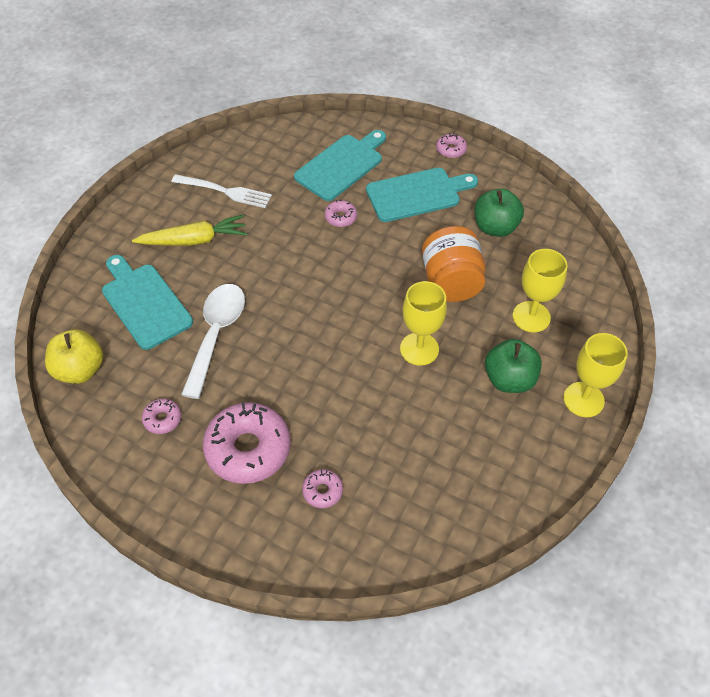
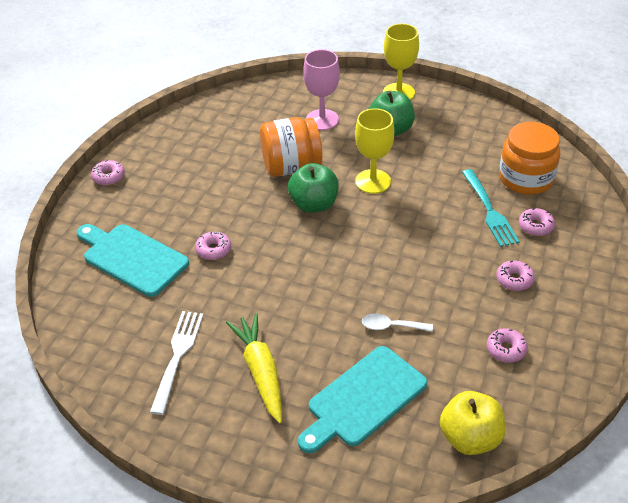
camera: 95 degrees left, 10 degrees down
white spoon [181,284,245,399] -> white spoon [362,313,433,332], size x0.49
pink donut [203,402,291,484] -> pink donut [496,260,535,291], size x0.46
turquoise cutting board [366,168,478,222] -> none
green apple [474,188,524,237] -> green apple moved to [288,163,339,213]
yellow goblet [512,249,568,333] -> pink goblet [303,49,340,130]
none -> turquoise fork [462,169,520,247]
none -> orange jar [499,122,560,195]

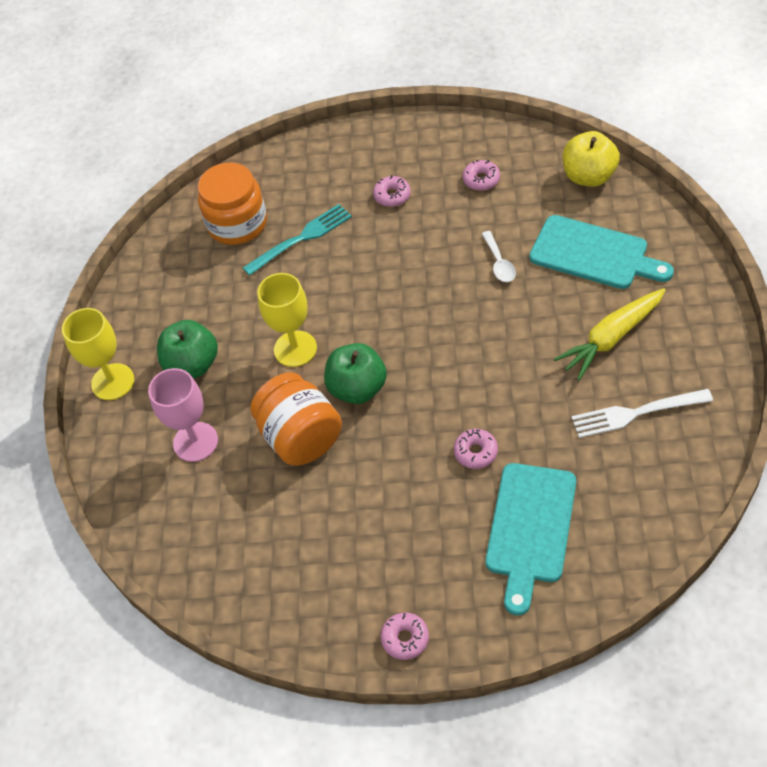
camera: 105 degrees left, 10 degrees up
pink donut [519,208,555,236] -> none

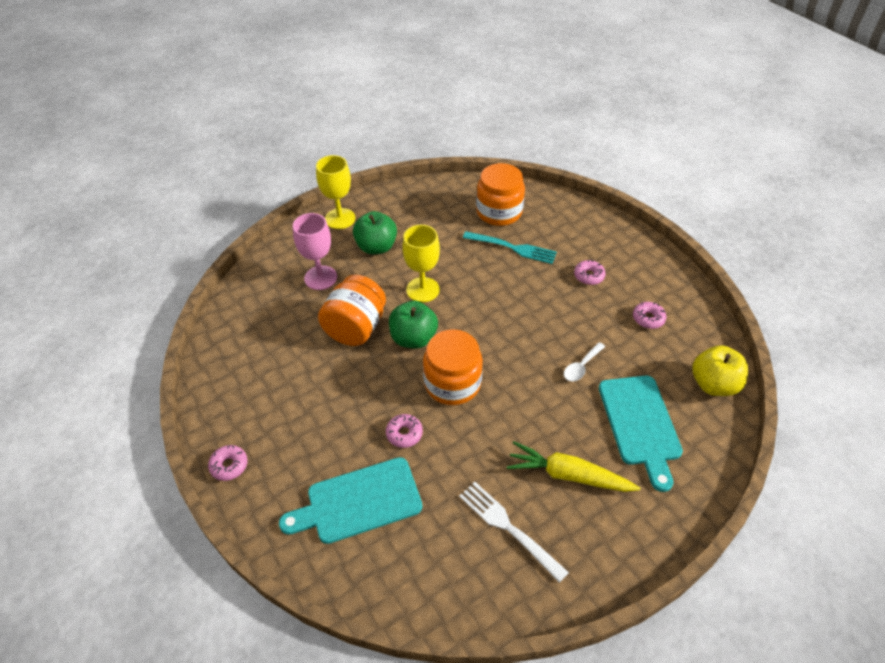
camera: 50 degrees right, 5 degrees down
none -> orange jar [423,329,483,405]

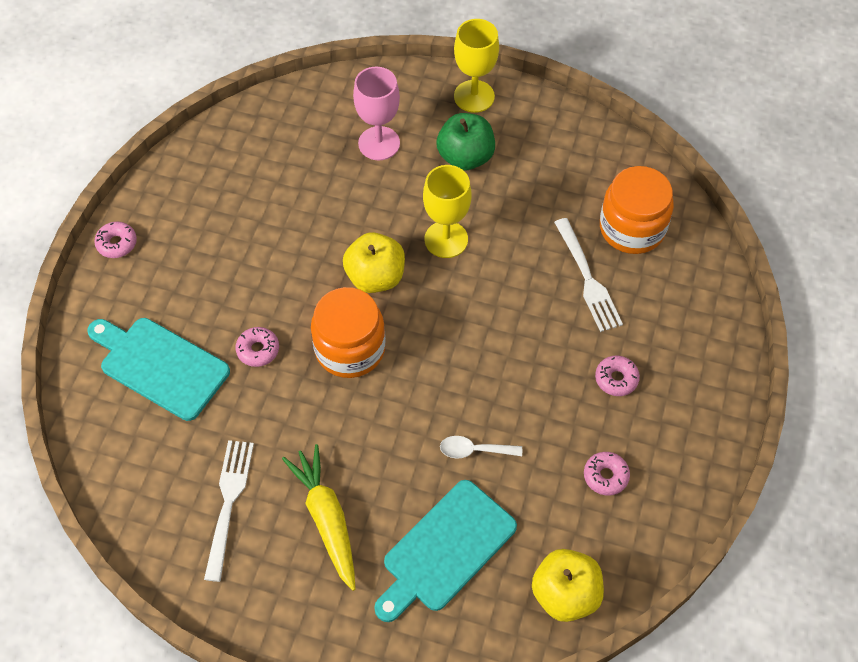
camera: 50 degrees right, 10 degrees up
orange jar [318,275,386,346] -> none
green apple [389,301,438,349] -> yellow apple [343,232,405,293]
turquoise fork [463,231,557,264] -> white fork [554,218,623,332]

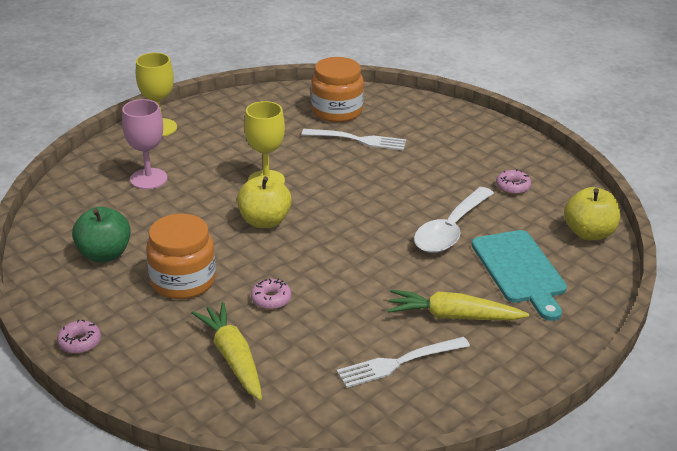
camera: 60 degrees left, 25 degrees down
turquoise cutting board [87,318,230,421] -> yellow carrot [191,302,262,400]
white fork [204,440,254,582] -> white fork turned 60 degrees counterclockwise [337,337,470,388]
orange jar [311,287,386,378] -> orange jar moved to [146,214,216,299]
green apple [437,113,495,170] -> green apple moved to [72,207,131,262]
white spoon [440,436,522,459] -> white spoon [414,187,494,253], size x2.04
pink donut [595,355,640,396] -> none

